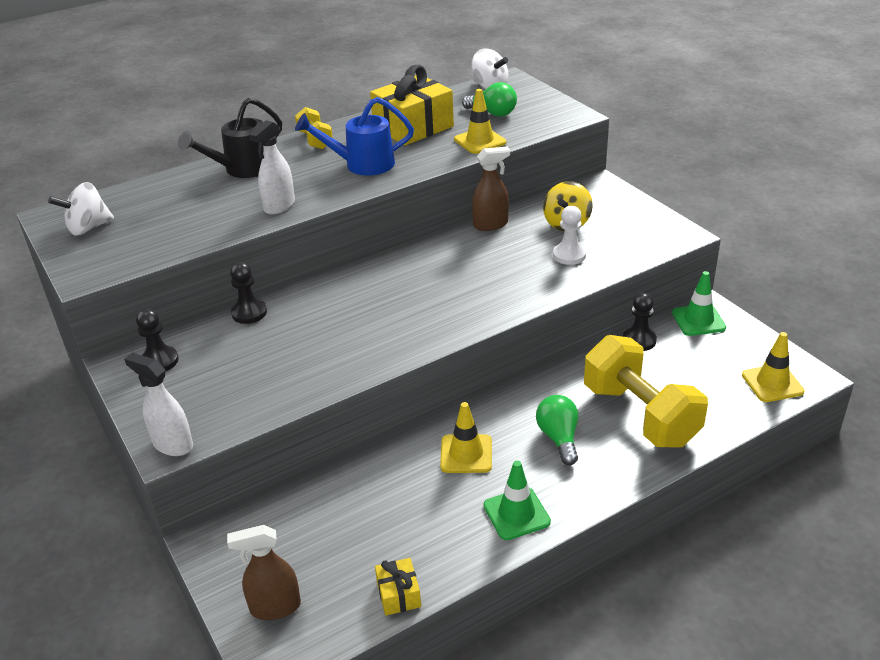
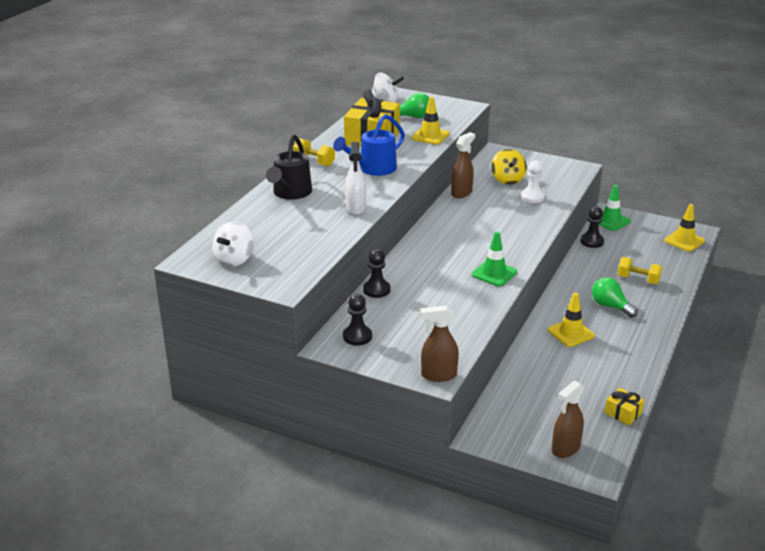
camera: 35 degrees left, 5 degrees down
white spray bottle [124,353,193,456] -> brown spray bottle [421,306,459,382]
green traffic cone [484,461,551,540] -> green traffic cone moved to [472,232,517,286]
yellow dumbbell [584,335,708,448] -> yellow dumbbell [618,257,662,284], size x0.49

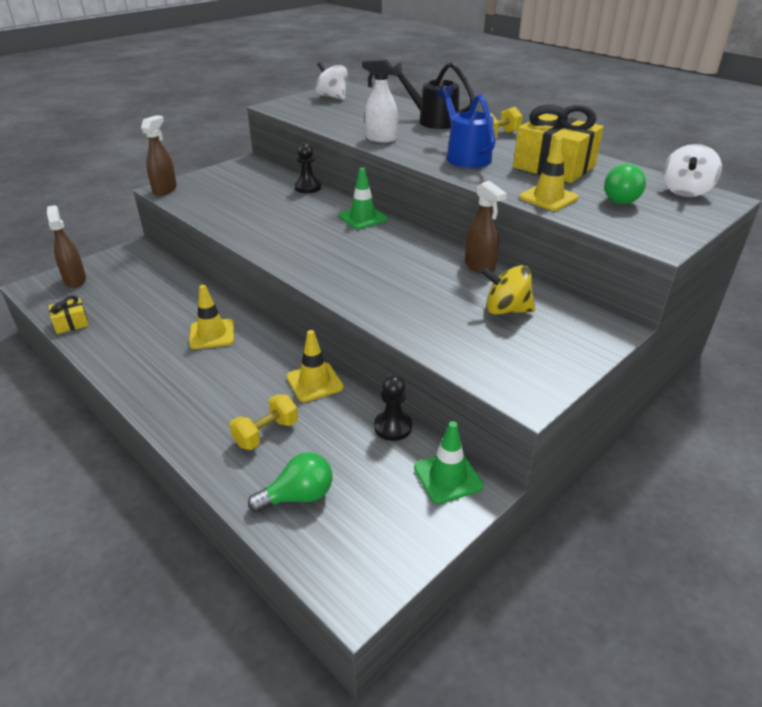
camera: 110 degrees right, 5 degrees up
black pawn [343,294,372,346] -> none
green traffic cone [472,232,517,286] -> green traffic cone moved to [339,168,388,229]
white pawn [521,160,545,203] -> none
green light bulb [592,277,637,318] -> green light bulb moved to [248,452,333,513]
yellow traffic cone [664,204,705,252] -> yellow traffic cone moved to [287,330,344,402]

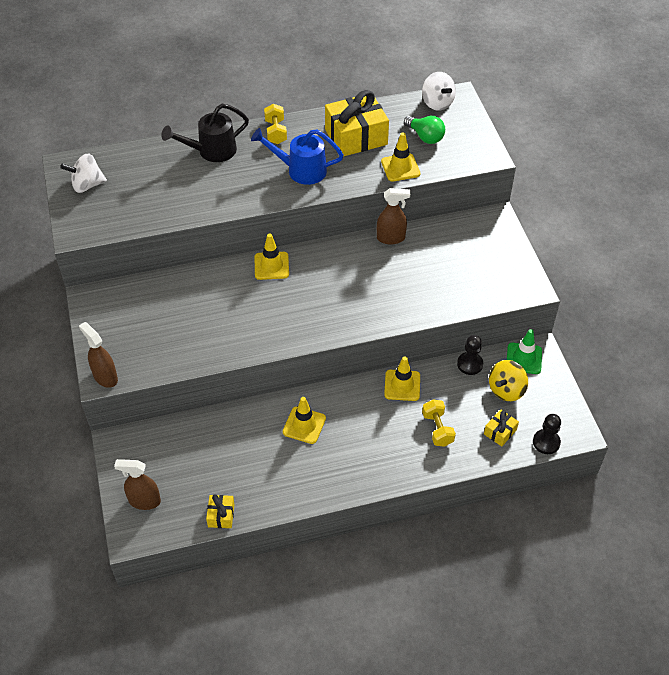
camera: 60 degrees left, 15 degrees up
green light bulb [248,452,333,513] -> yellow gift [484,409,519,447]
black pawn [294,143,321,193] -> black pawn moved to [533,414,561,454]
green traffic cone [339,168,388,229] -> yellow traffic cone [254,234,289,280]
white spray bottle [362,59,398,142] -> none
yellow spinning top [480,265,535,315] -> yellow spinning top moved to [489,360,528,401]

